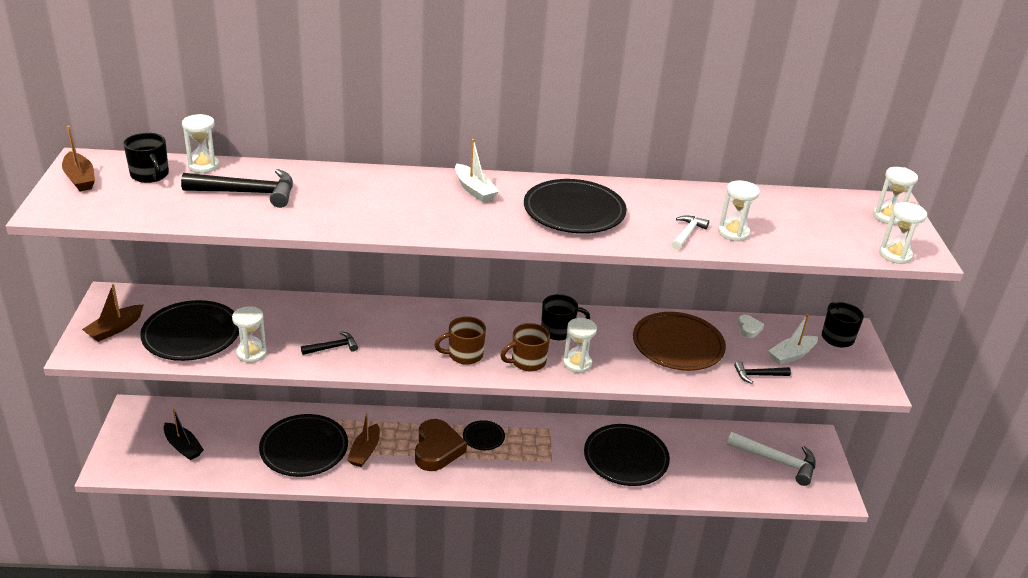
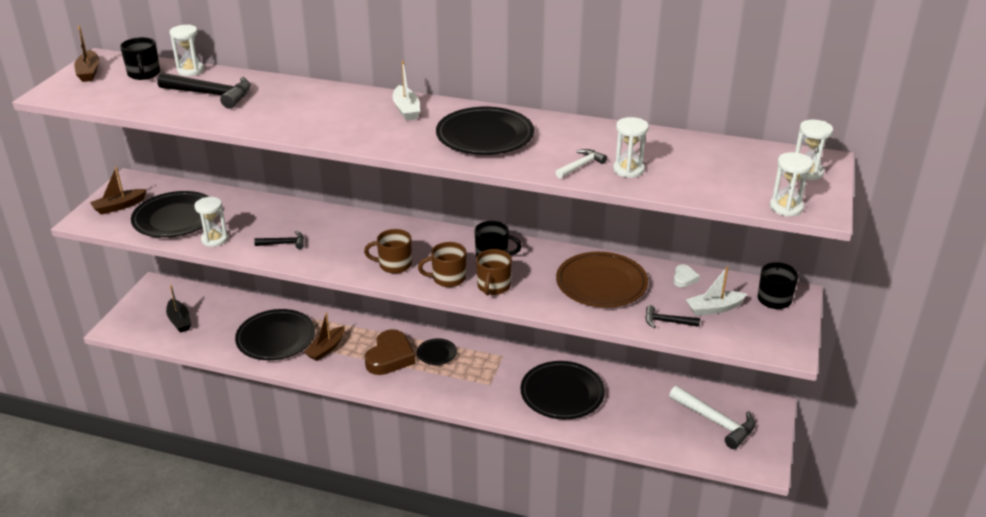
camera: 20 degrees right, 0 degrees up
white hourglass [563,318,597,373] -> brown mug [476,249,512,295]

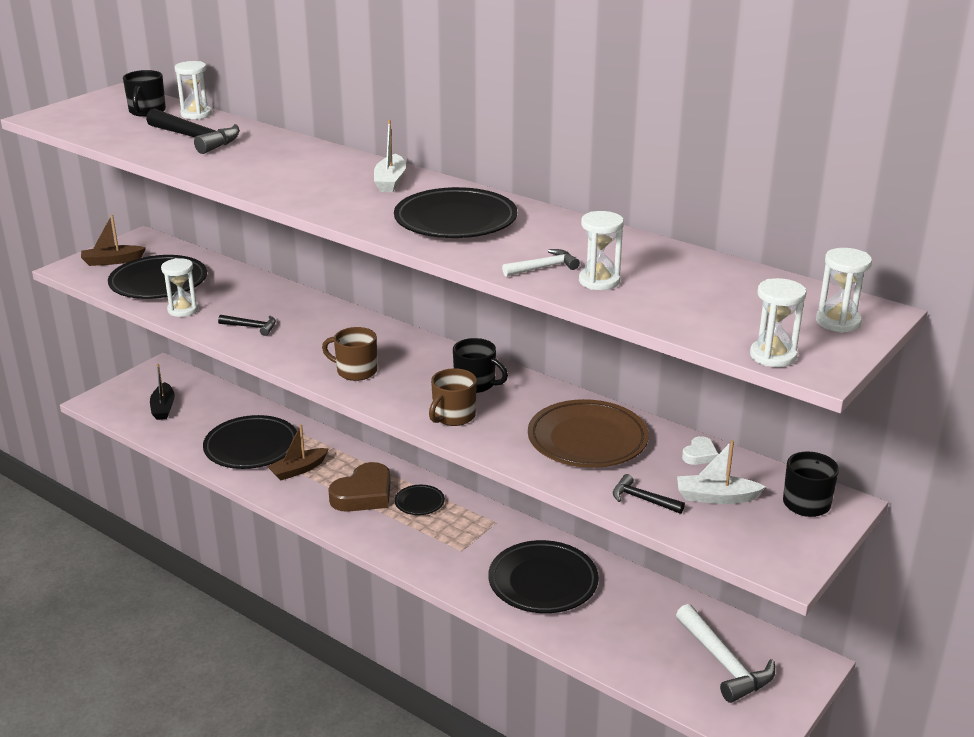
camera: 20 degrees right, 5 degrees down
brown boat [74,26,99,82] -> none
brown mug [418,242,466,287] -> none

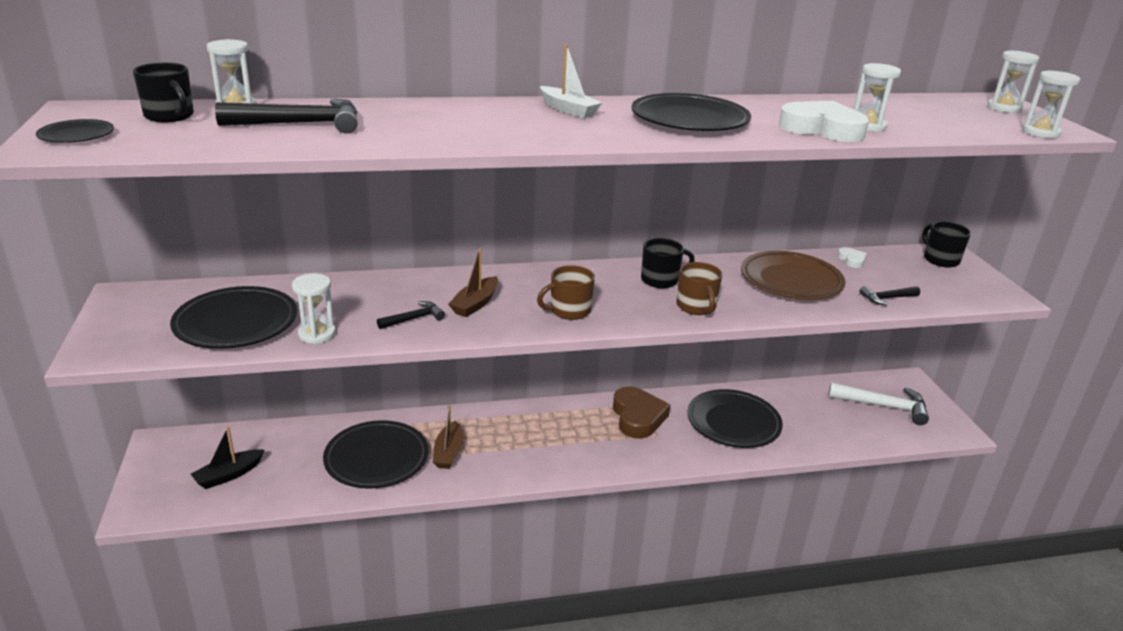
camera: 50 degrees left, 0 degrees up
brown boat [81,215,146,266] -> brown boat moved to [448,248,498,317]
black boat [150,363,175,420] -> black boat turned 105 degrees clockwise [191,427,264,489]
brown heart [328,462,391,512] -> brown heart moved to [613,386,670,439]
black plate [394,485,445,515] -> black plate moved to [36,119,114,143]
white hammer [502,249,580,276] -> white heart [779,101,869,142]
white boat [677,440,765,504] -> none

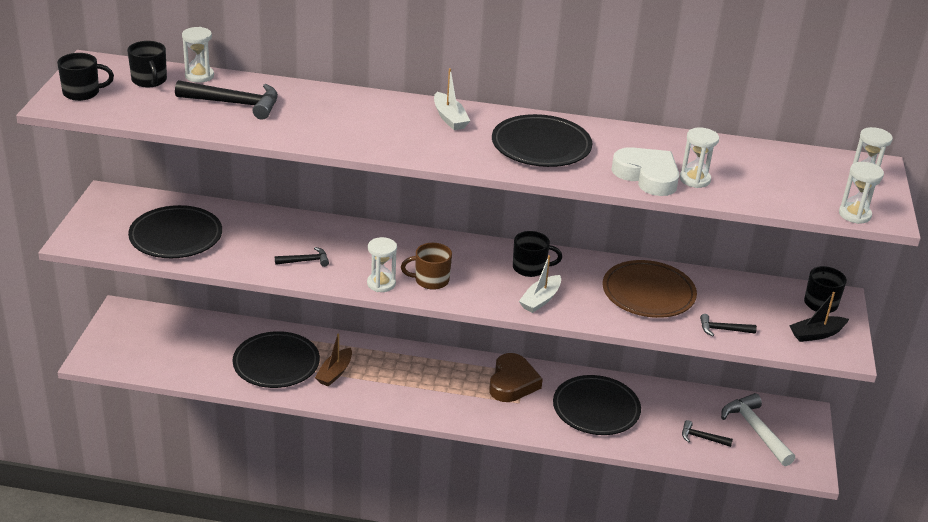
camera: 20 degrees right, 5 degrees up
black plate [36,119,114,143] -> black mug [57,53,114,101]
black boat [191,427,264,489] -> black boat moved to [789,292,849,342]
white hourglass [292,273,336,344] -> white hourglass moved to [367,237,397,292]
brown boat [448,248,498,317] -> none
brown mug [677,262,722,315] -> white boat [519,255,561,313]
white hammer [828,382,929,425] -> white hammer turned 150 degrees counterclockwise [721,393,795,466]
white heart [837,247,867,268] -> none
none -> black hammer [682,420,733,447]

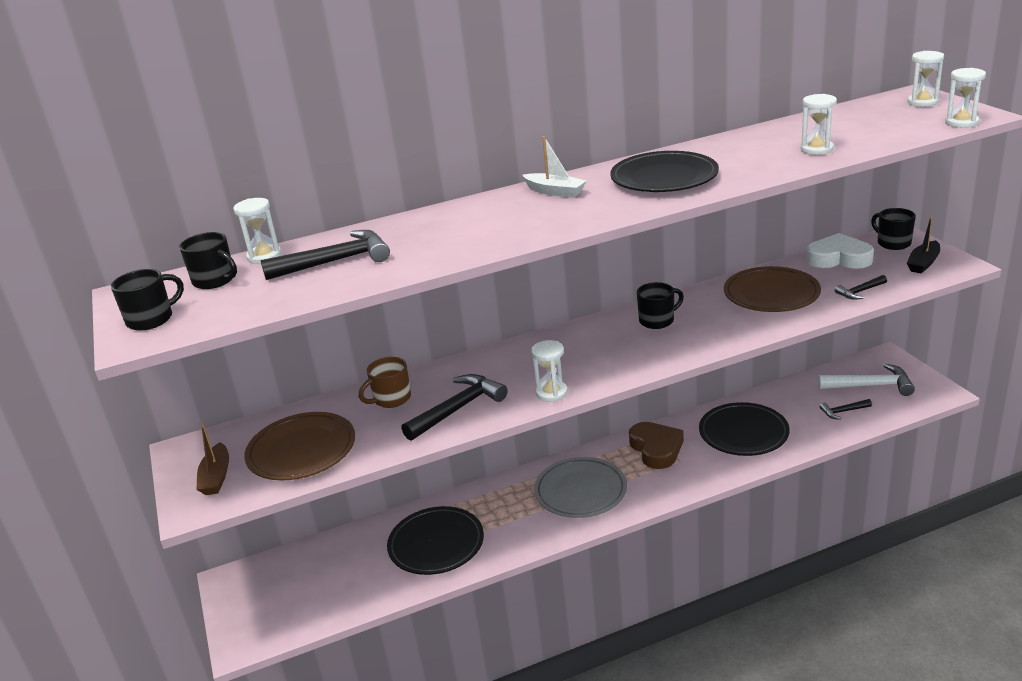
camera: 25 degrees left, 5 degrees down
black plate [128,205,222,258] -> brown plate [244,412,355,480]
black hammer [275,247,329,267] -> black hammer [401,374,507,441], size x1.85
brown boat [315,333,352,387] -> brown boat moved to [196,423,229,495]
brown mug [401,243,452,290] -> brown mug moved to [359,357,411,408]
white boat [519,255,561,313] -> none
white heart [611,147,679,196] -> white heart moved to [806,233,874,269]
white hammer [721,393,795,466] -> white hammer turned 150 degrees clockwise [818,364,915,396]
none -> grey plate [534,457,627,518]

